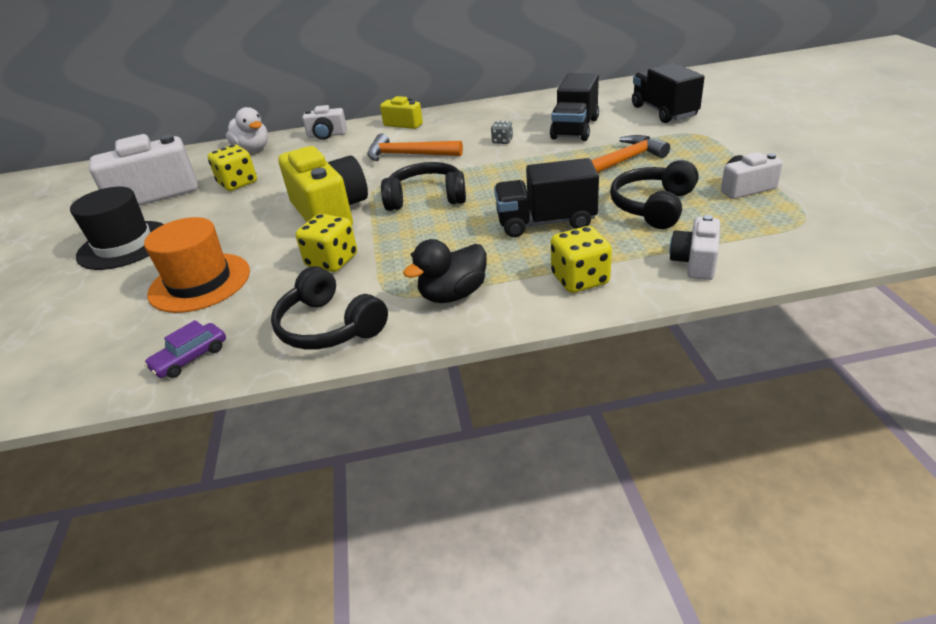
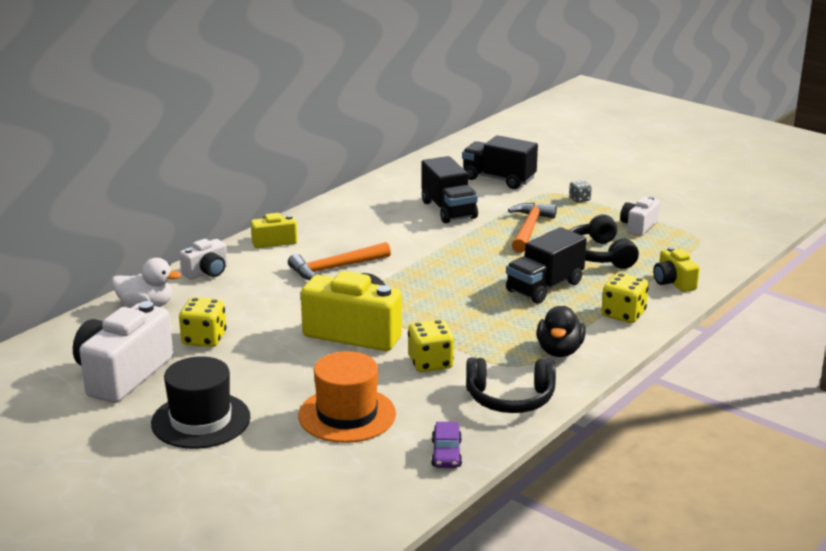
camera: 45 degrees left, 10 degrees down
black headphones [381,162,466,211] -> none
grey dice [491,121,513,144] -> grey dice moved to [569,180,592,203]
white camera [669,215,720,280] -> yellow camera [653,247,700,292]

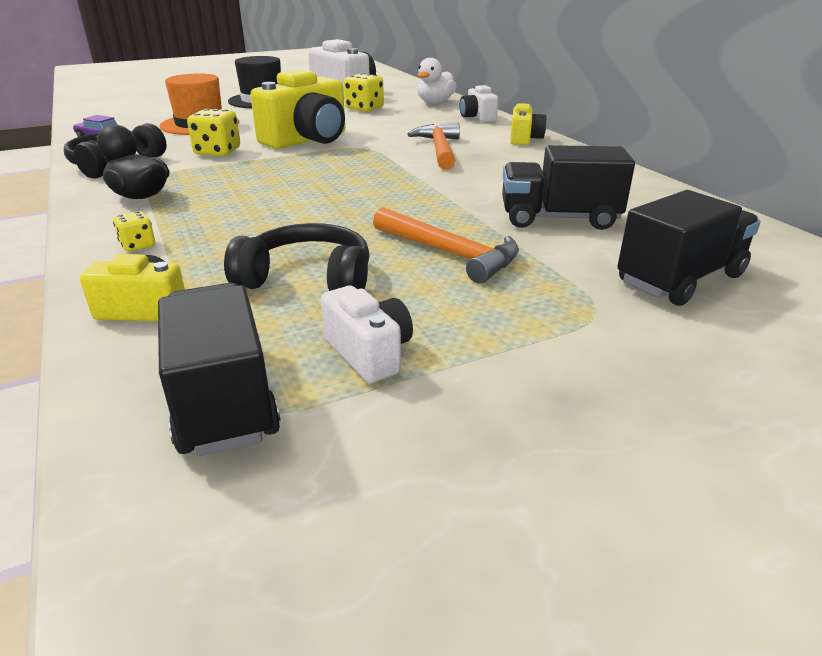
camera: 115 degrees right, 5 degrees up
black truck [506,227,586,304] -> black truck moved to [158,283,280,456]
grey dice [569,180,592,203] -> none
yellow dice [601,273,649,323] -> yellow dice [113,211,155,252], size x0.56

